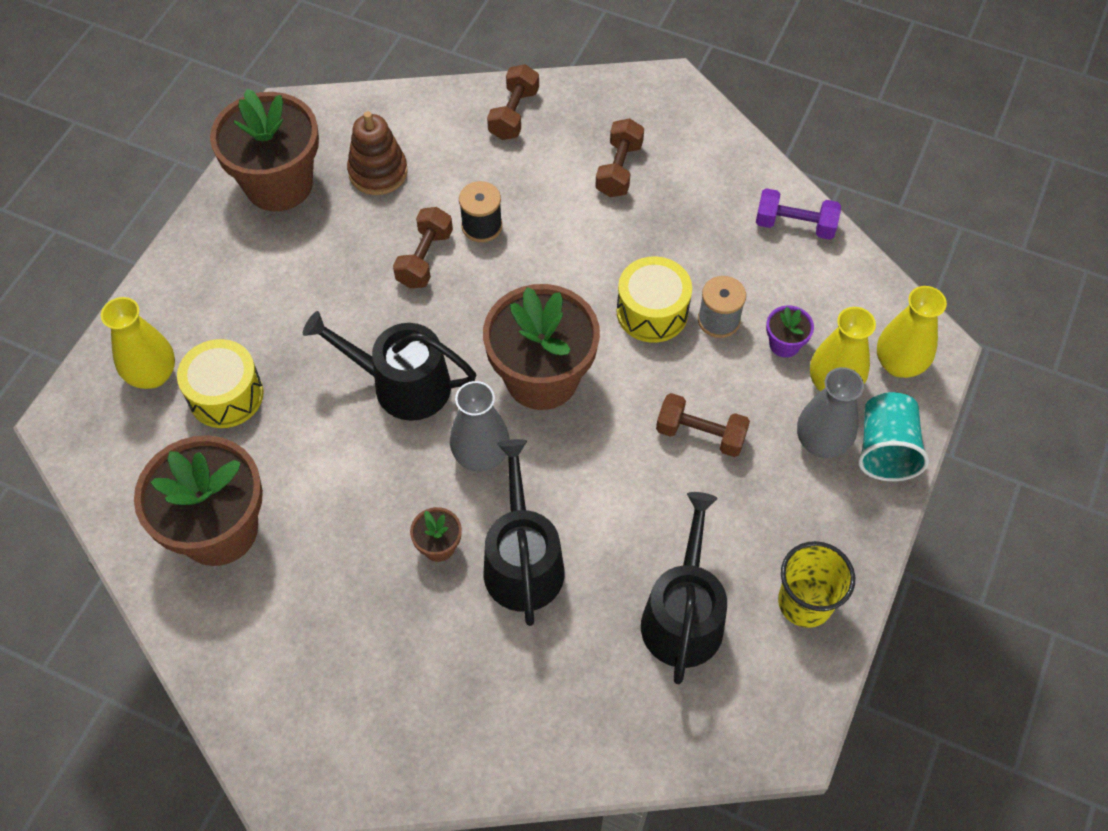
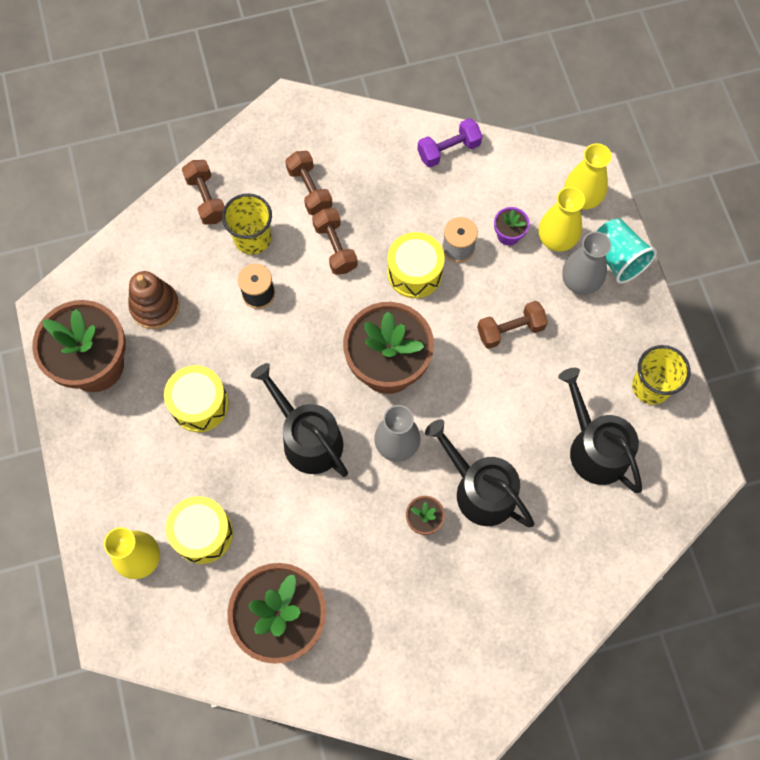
camera: 40 degrees left, 10 degrees up
black watering can [303,311,476,421] -> black watering can turned 75 degrees clockwise [251,363,348,477]
brown dumbbell [393,207,453,288] -> brown dumbbell moved to [312,208,358,275]
none -> yellow drum [164,365,229,432]
none -> yellow cup [222,193,272,255]

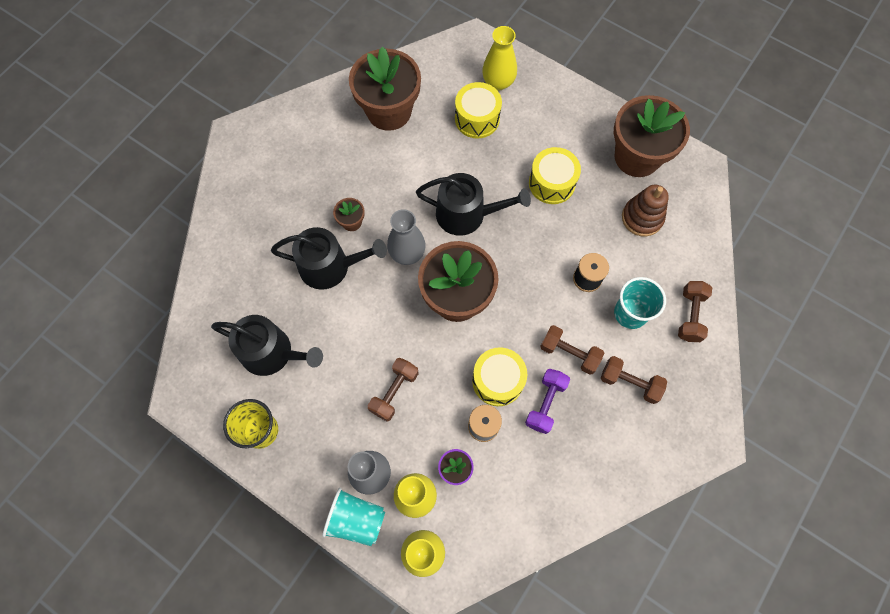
camera: 140 degrees right, 0 degrees up
brown dumbbell [182,160,225,225] -> brown dumbbell turned 75 degrees clockwise [678,281,712,342]
yellow cup [222,193,272,255] -> turquoise cup [614,277,666,329]
purple dumbbell [417,118,482,168] -> purple dumbbell moved to [525,369,570,434]

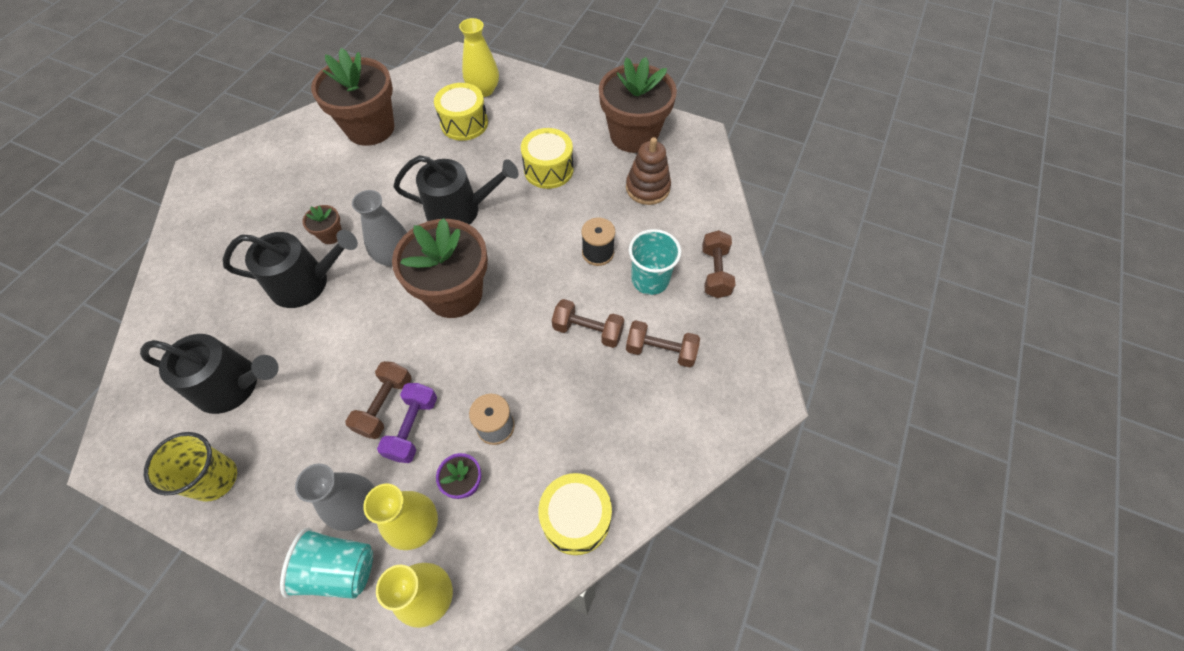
camera: 10 degrees left, 10 degrees down
yellow drum [472,347,527,406] -> yellow drum moved to [538,473,612,555]
purple dumbbell [525,369,570,434] -> purple dumbbell moved to [377,383,437,463]

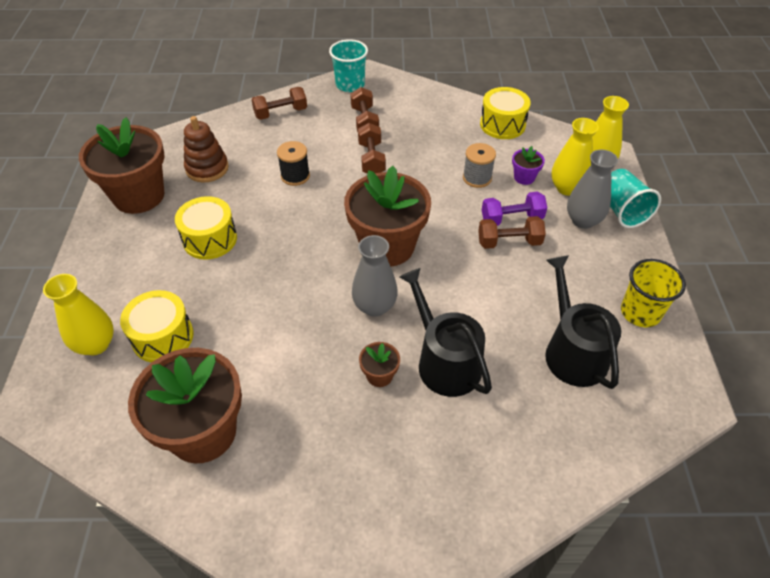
camera: 115 degrees left, 10 degrees down
black watering can [393,155,519,225] -> none
turquoise cup [629,229,681,295] -> turquoise cup moved to [329,39,368,92]

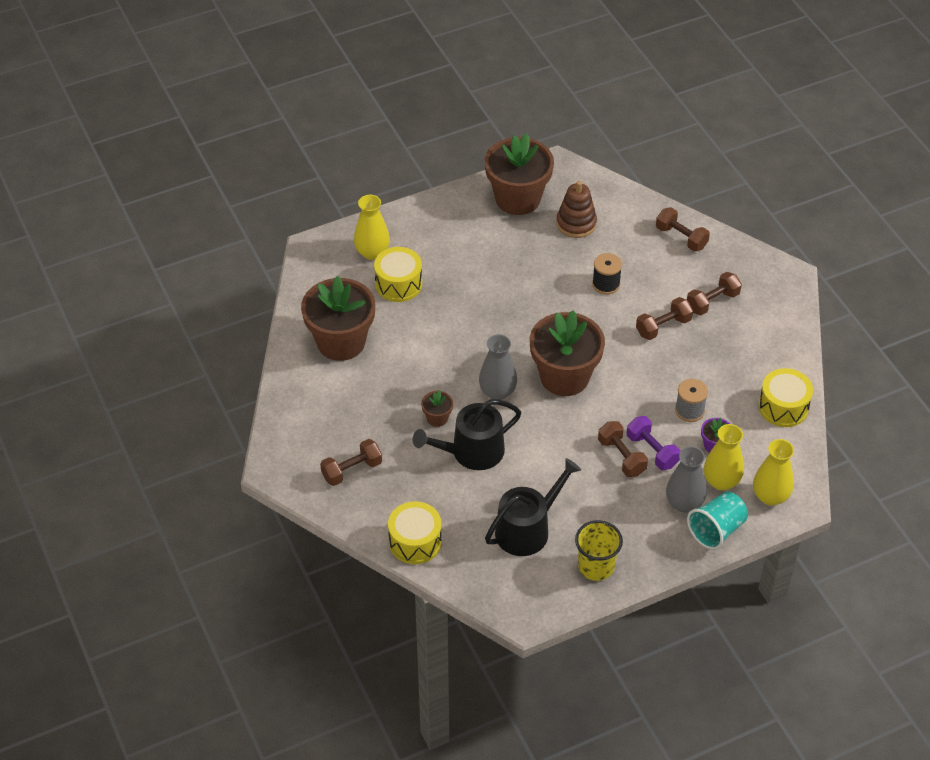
camera: 65 degrees right, 0 degrees up
yellow drum [175,196,237,260] -> yellow drum moved to [388,501,442,564]
turquoise cup [329,39,368,92] -> none
black watering can [399,268,492,397] -> black watering can turned 150 degrees counterclockwise [413,399,521,470]
none -> brown dumbbell [320,439,382,486]

